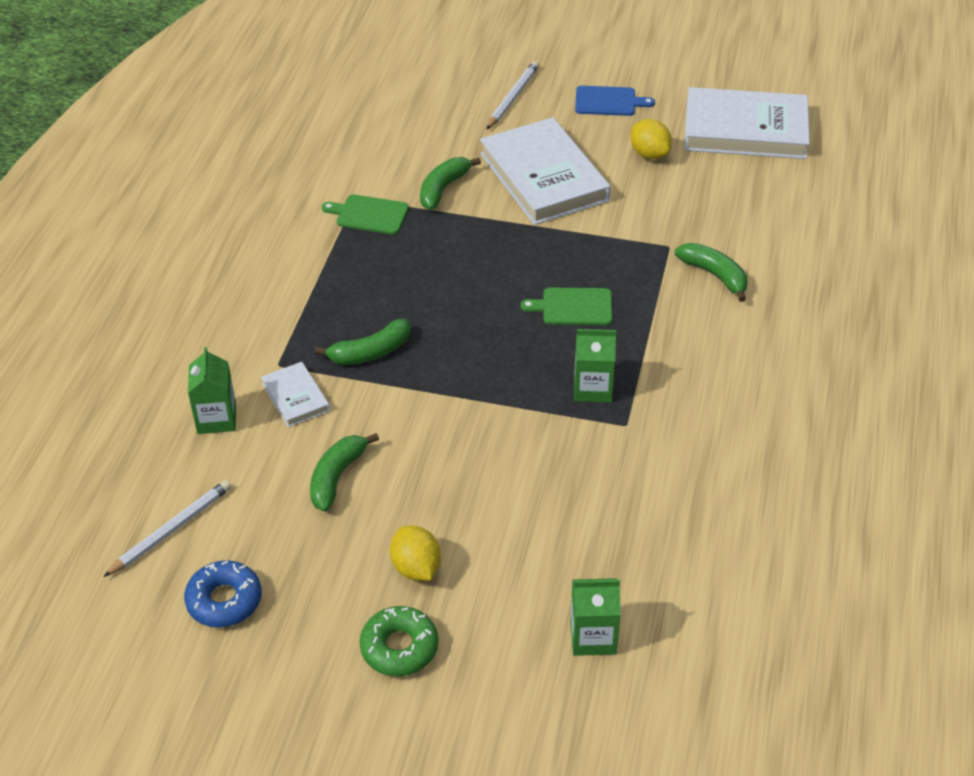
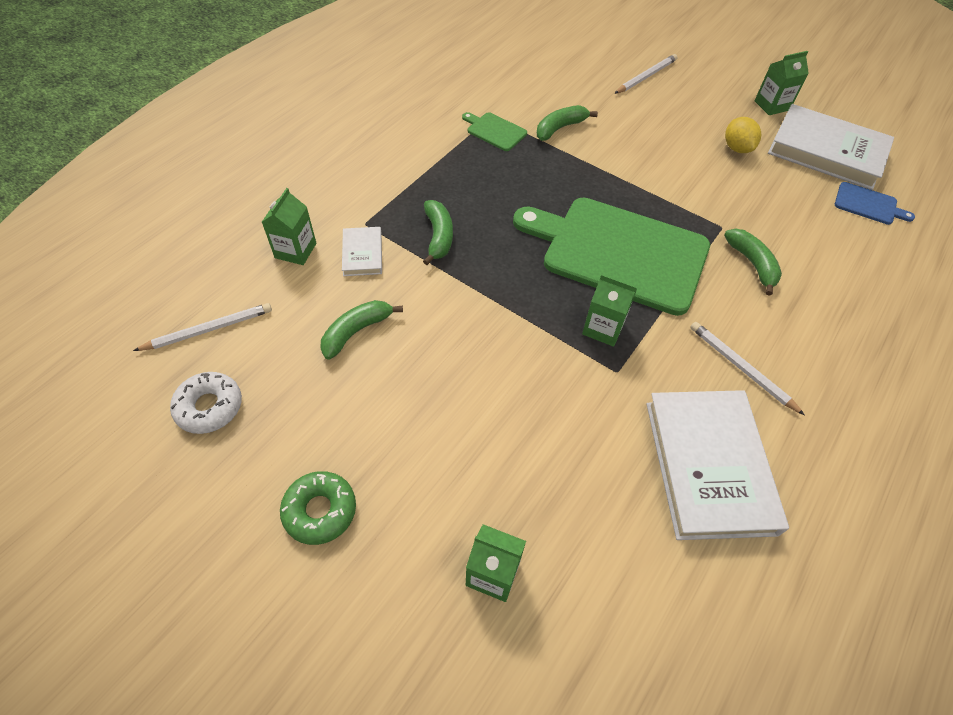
camera: 20 degrees right, 10 degrees up
blue donut [184,560,262,628] -> white donut [170,372,242,434]
green banana [315,319,410,365] -> green banana turned 90 degrees counterclockwise [423,200,453,265]
yellow lemon [390,525,441,581] -> none
white book [480,117,611,225] -> white book moved to [647,390,789,540]
green cutting board [521,287,612,325] -> green cutting board [513,198,710,316], size x2.46
blue cutting board [575,86,655,116] -> blue cutting board moved to [835,182,915,225]
none -> white pencil [690,322,805,415]
none -> green carton [755,51,809,115]

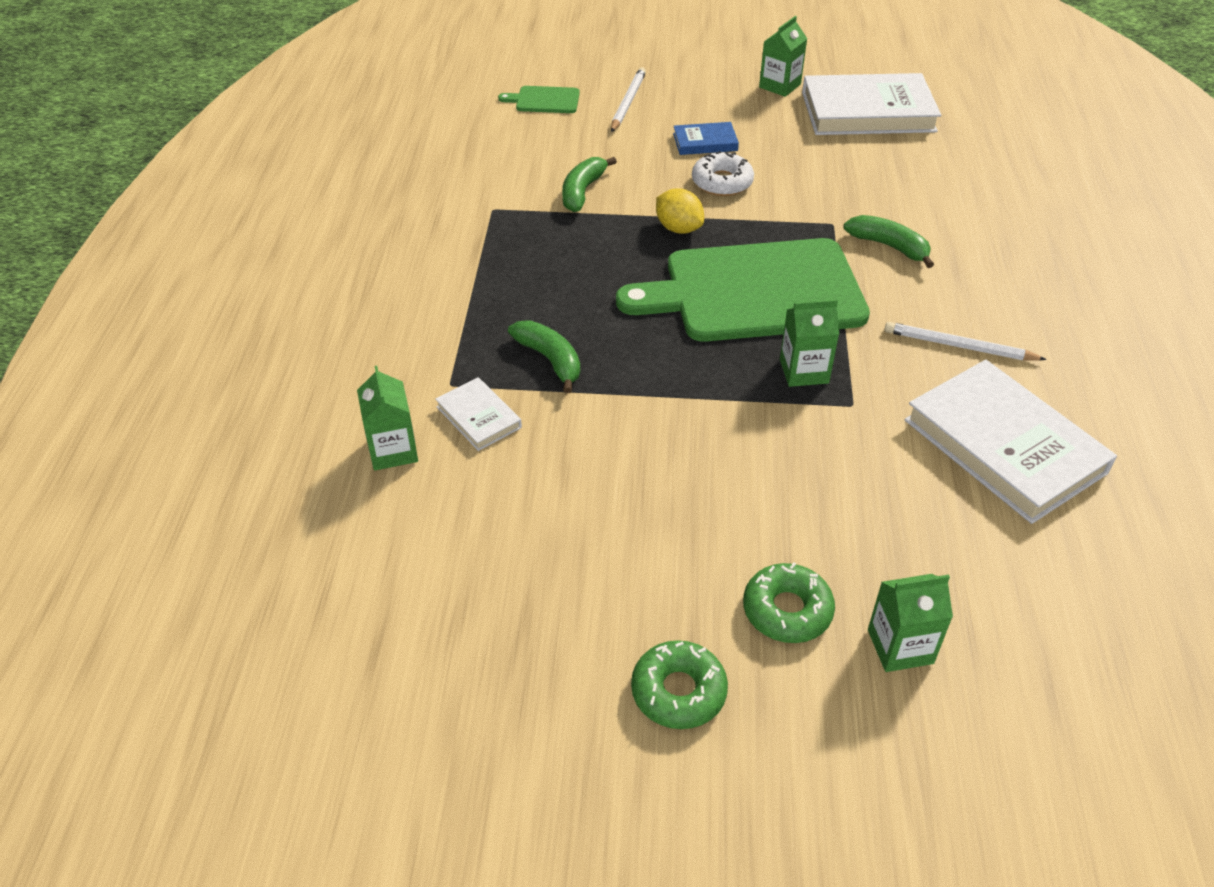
camera: 30 degrees left, 10 degrees down
white pencil [133,303,272,351] -> none
white donut [170,372,242,434] -> white donut moved to [692,151,754,196]
green banana [320,300,403,360] -> none
green cutting board [462,112,527,151] -> green cutting board moved to [498,86,580,113]
yellow lemon [725,117,761,153] -> yellow lemon moved to [656,188,704,234]
blue cutting board [835,182,915,225] -> none
none -> blue book [673,122,739,155]
none -> green donut [743,562,835,643]

